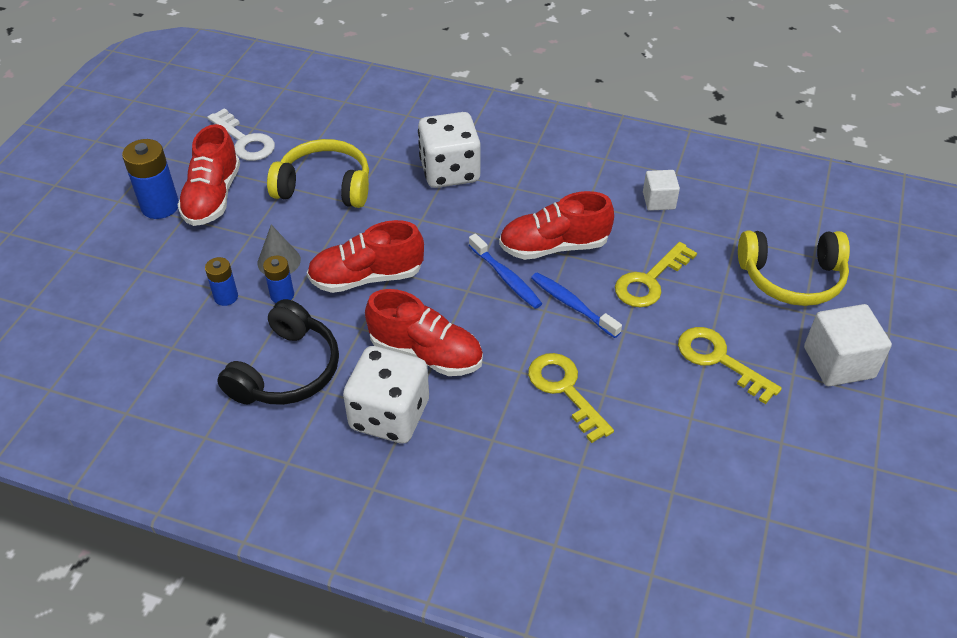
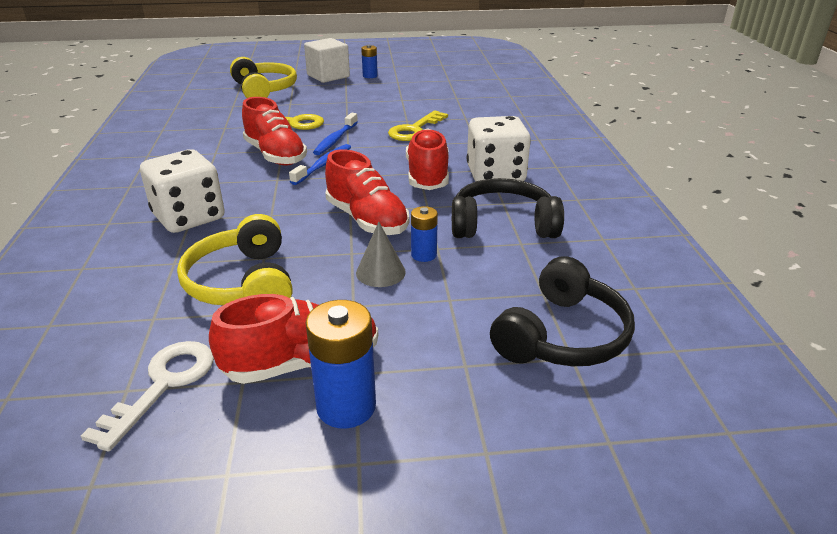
camera: 115 degrees left, 15 degrees down
blue battery [205,257,238,306] -> blue battery moved to [361,45,378,78]
white cube [643,170,680,211] -> none
yellow key [678,327,782,404] -> none
none -> black headphones [490,256,635,366]

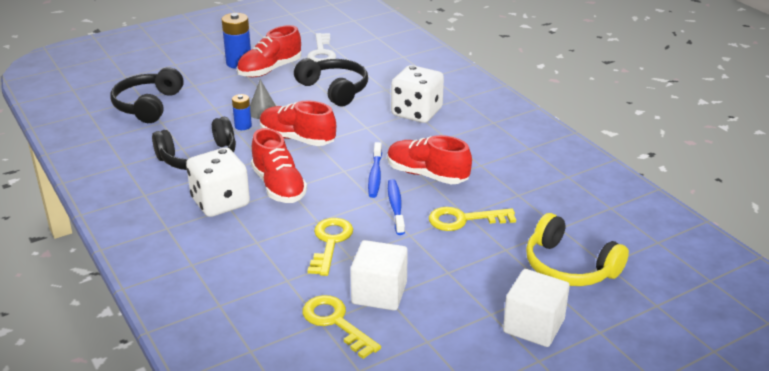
camera: 155 degrees right, 0 degrees up
yellow headphones [177,214,293,305] -> black headphones [294,58,368,106]
blue battery [361,45,378,78] -> none
none -> yellow key [302,295,381,359]
none -> white cube [350,240,408,311]

